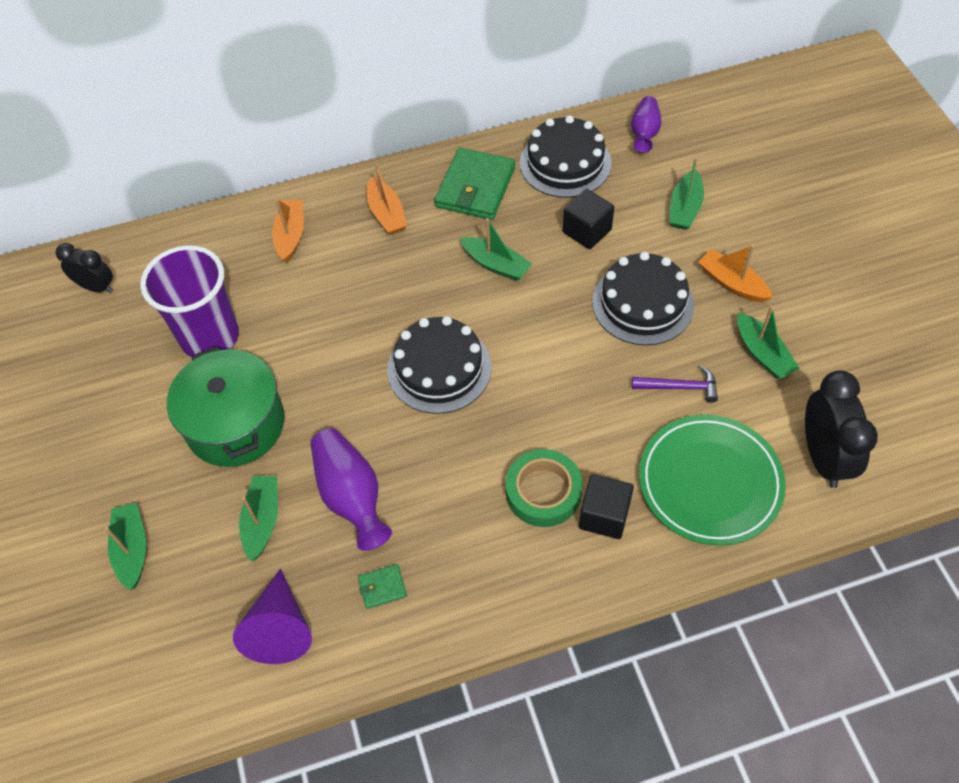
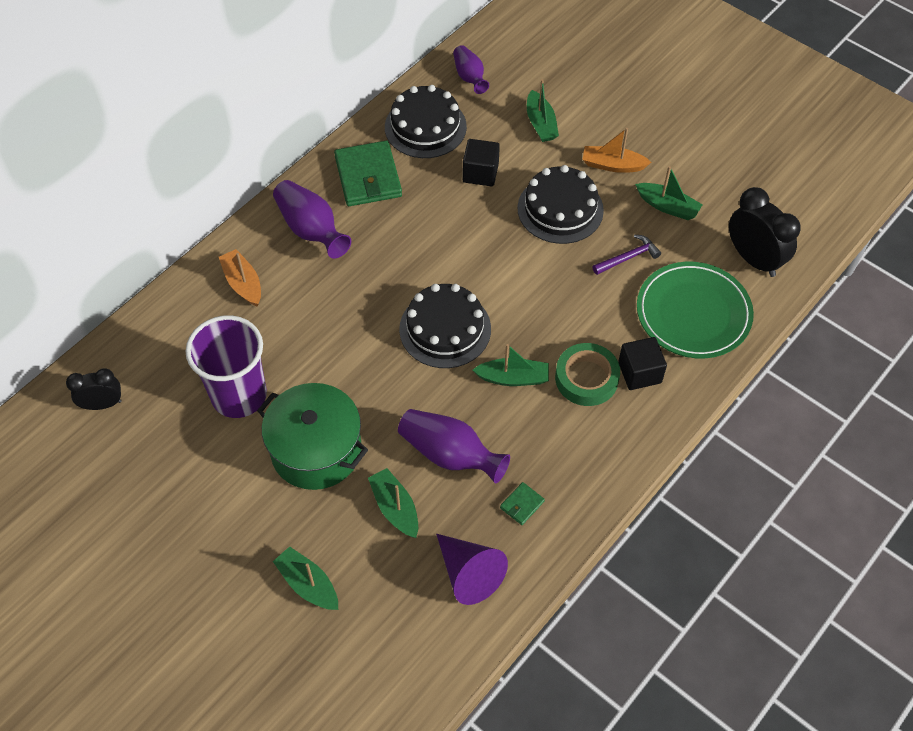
camera: 35 degrees left, 0 degrees up
orange boat [367,164,407,235] -> purple vase [273,180,351,259]
green boat [460,218,532,281] -> green boat moved to [473,344,549,386]

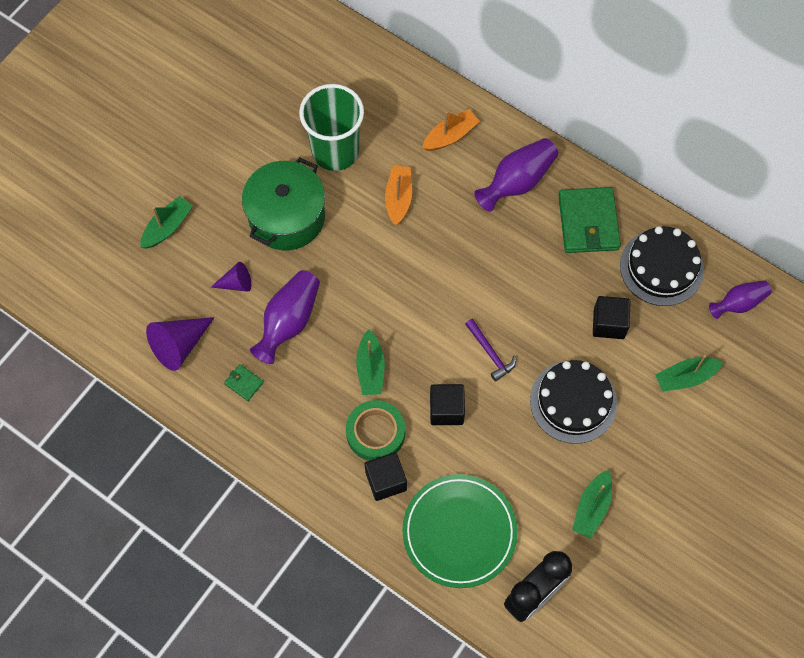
camera: 85 degrees right, 10 degrees up
black clock [66,368,122,410] -> none
purple cup [185,315,267,418] -> green cup [299,84,364,171]
green wallet [334,141,402,206] -> green wallet turned 75 degrees counterclockwise [558,187,621,253]
green boat [368,468,418,538] -> purple cone [211,262,251,292]
black cake [399,284,491,368] -> none
orange boat [582,128,651,173] -> orange boat moved to [385,166,412,225]
purple hammer [592,235,661,275] -> purple hammer moved to [465,319,516,382]
none -> black cube [430,384,465,425]

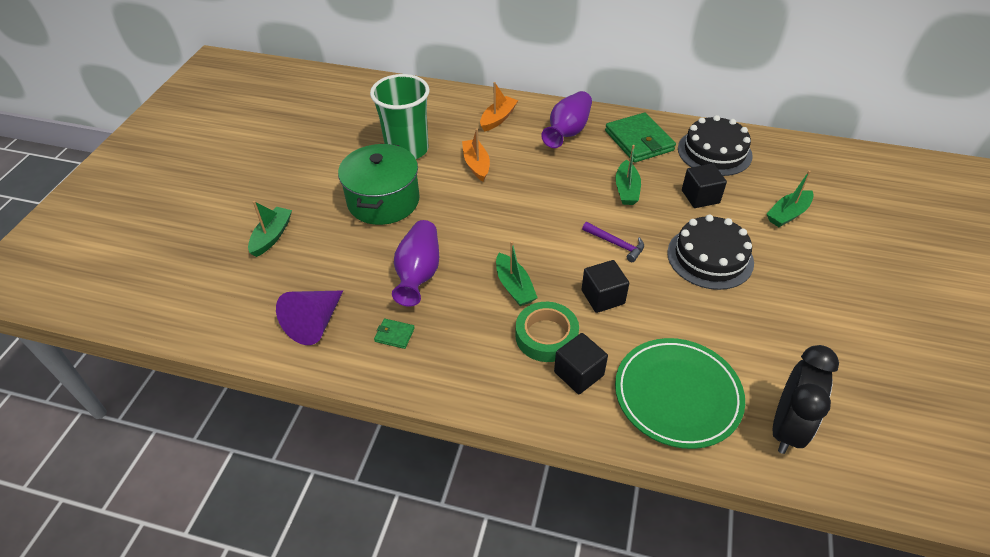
camera: 20 degrees left, 20 degrees down
purple cone [211,262,251,292] -> none
green boat [572,470,612,539] -> green boat moved to [615,145,641,205]
purple vase [709,280,771,319] -> none

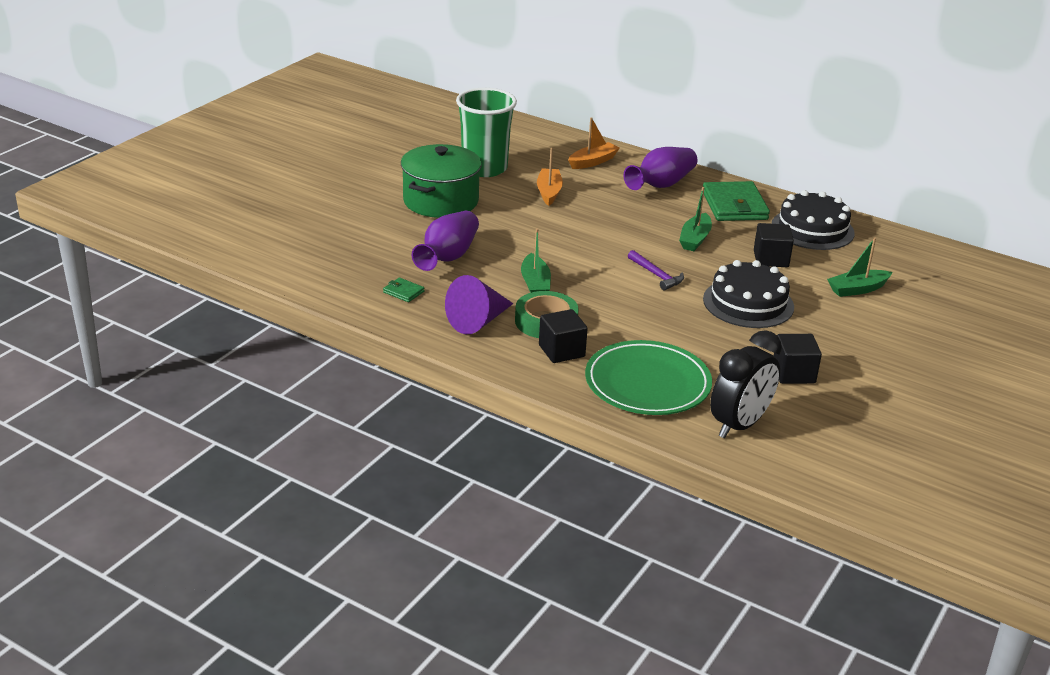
camera: 15 degrees right, 15 degrees down
green boat [248,201,292,257] -> none
purple cone [276,290,343,345] -> purple cone moved to [445,275,513,334]
black cube [582,260,629,313] -> black cube moved to [774,334,822,384]

